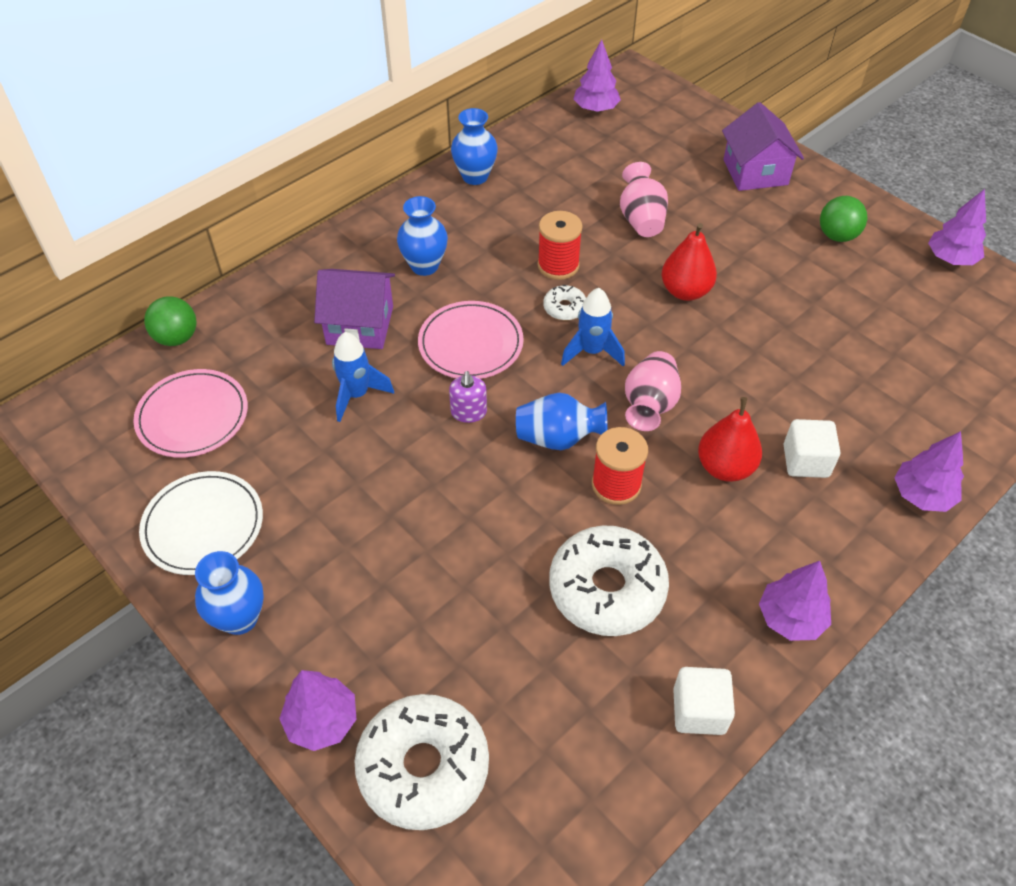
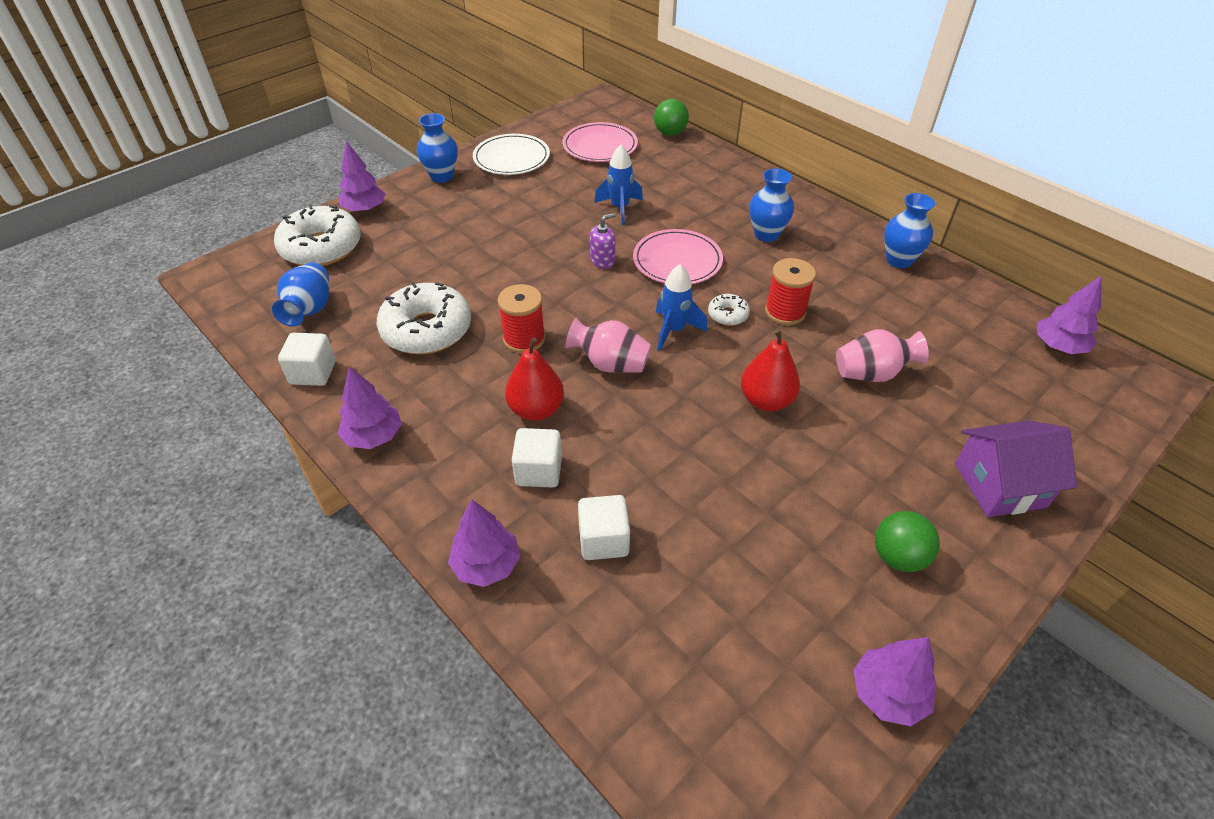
camera: 90 degrees right, 5 degrees down
purple house [314,269,395,349] -> none
purple soap dispenser [449,371,487,423] -> purple soap dispenser turned 150 degrees clockwise [590,213,616,269]
blue vase [516,393,608,450] -> blue vase moved to [272,262,329,327]
none -> white cube [578,495,630,560]

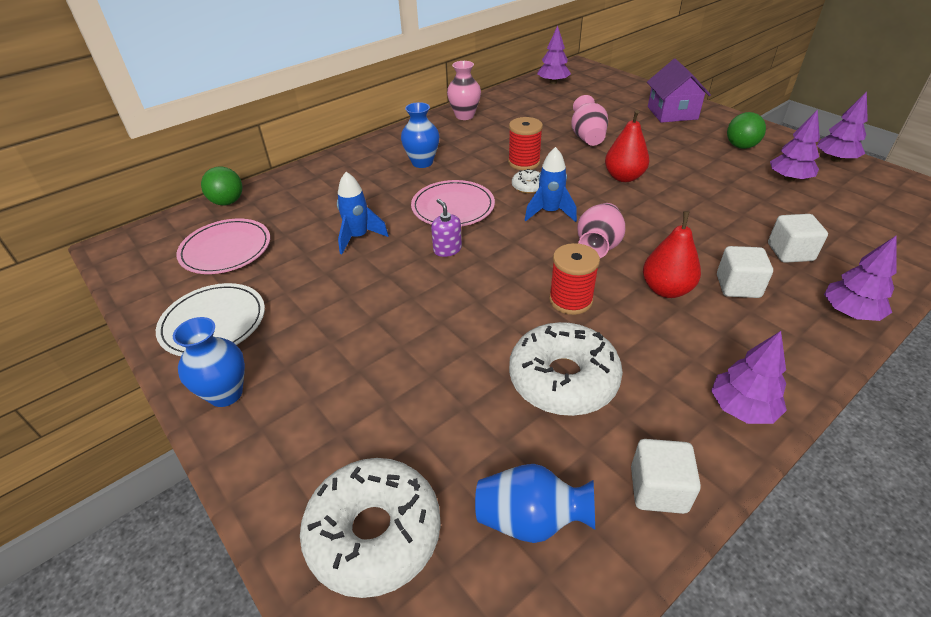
camera: 85 degrees left, 5 degrees down
purple tree [339,141,386,213] -> purple tree moved to [770,109,820,182]
blue vase [884,193,935,268] -> pink vase [447,61,481,120]

